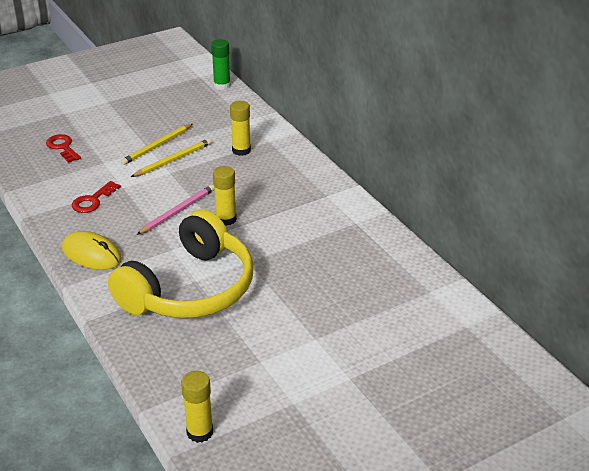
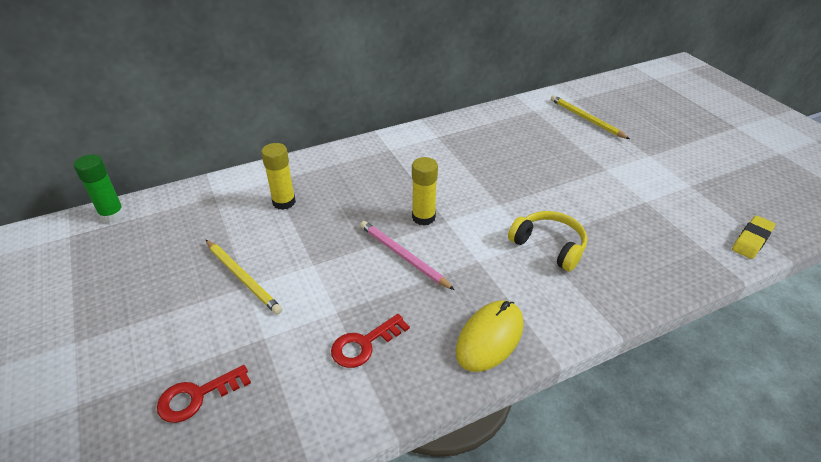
camera: 85 degrees left, 5 degrees up
red key [72,181,121,213] -> red key turned 105 degrees clockwise [331,314,410,368]
yellow headphones [108,209,253,318] -> yellow headphones [508,211,587,271], size x0.49
yellow pencil [131,138,211,177] -> yellow pencil moved to [551,95,630,139]
yellow glue stick [181,371,213,443] -> yellow eraser [732,215,776,259]

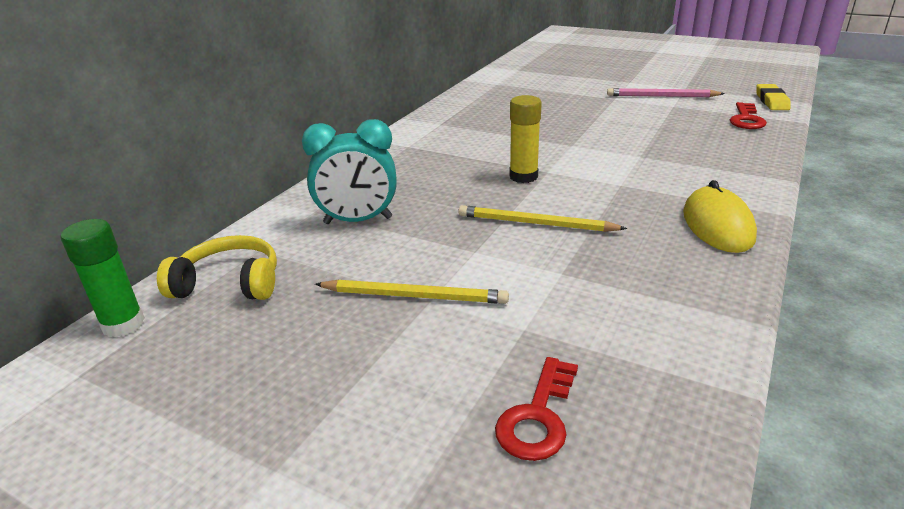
camera: 35 degrees left, 10 degrees down
yellow glue stick [261,143,296,210] -> turquoise clock [302,119,397,224]
red key [331,314,410,368] -> red key moved to [730,102,767,129]
pink pencil [360,221,455,290] -> pink pencil moved to [607,88,725,97]
yellow headphones [508,211,587,271] -> yellow headphones moved to [157,235,277,300]
yellow pencil [551,95,630,139] -> yellow pencil moved to [458,205,627,232]

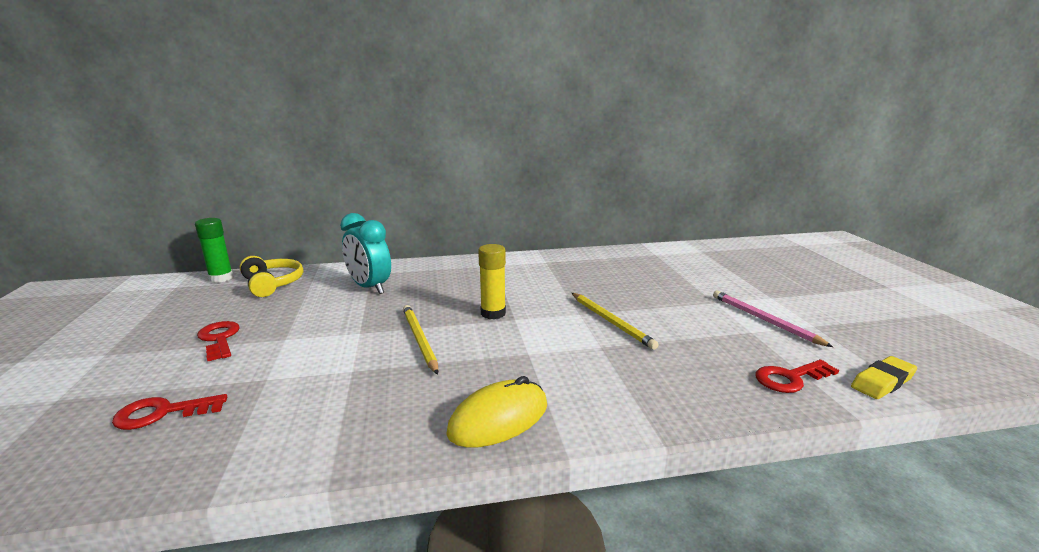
camera: 50 degrees right, 10 degrees down
yellow pencil [315,280,509,304] -> yellow pencil moved to [572,293,659,350]
none -> red key [197,321,240,361]

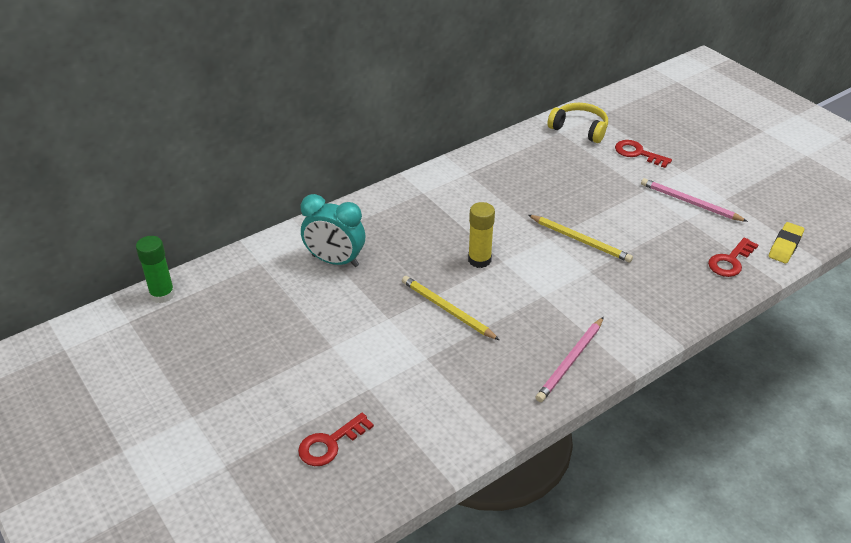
camera: 25 degrees left, 20 degrees up
red key [197,321,240,361] -> red key moved to [615,140,672,168]
yellow headphones [240,256,303,297] -> yellow headphones moved to [548,103,608,143]
yellow mouse [446,376,547,448] -> pink pencil [536,317,604,402]

